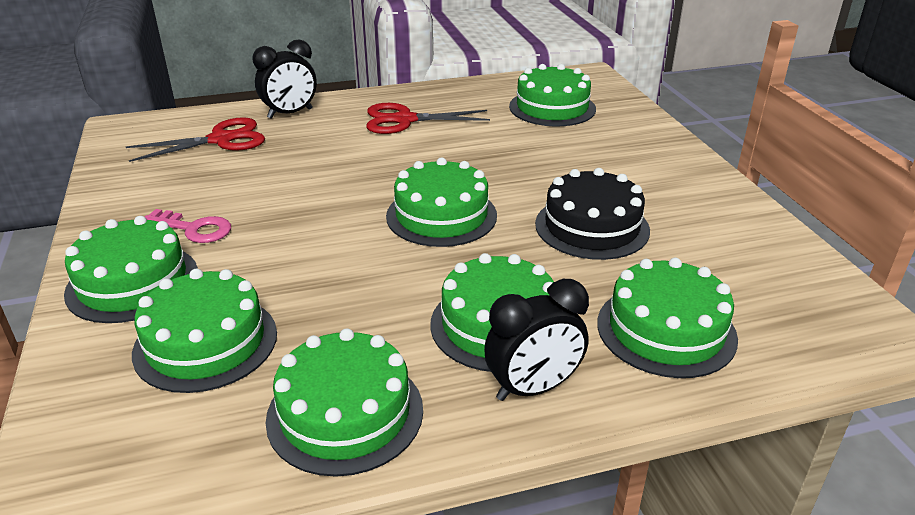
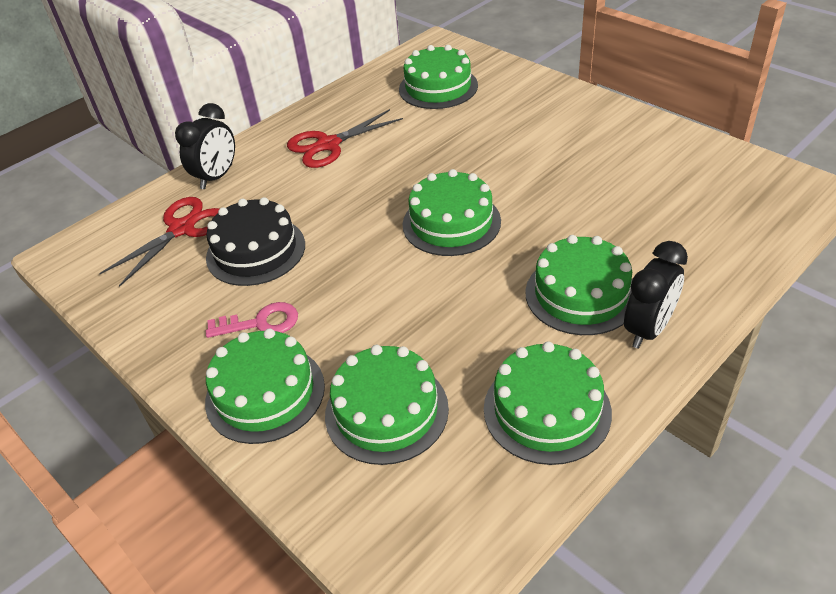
camera: 25 degrees left, 10 degrees up
black cake [535,168,650,260] -> black cake moved to [206,197,305,286]
green cake [597,258,738,378] -> none

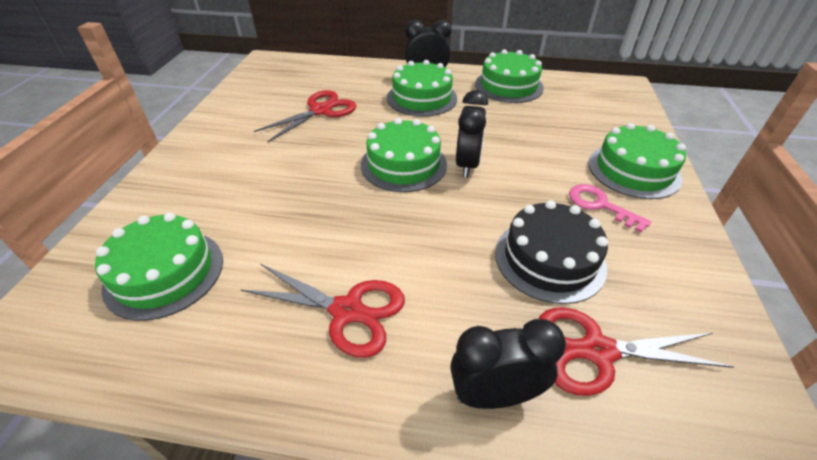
camera: 130 degrees left, 0 degrees up
green cake [325,345,449,465] -> none
none -> red scissors [254,90,357,142]
none -> black clock [456,90,488,178]

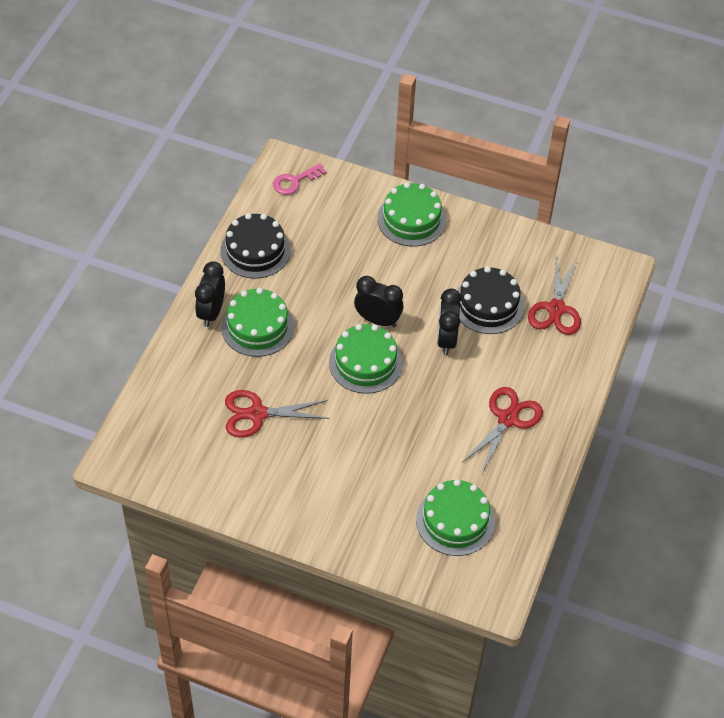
camera: 80 degrees left, 10 degrees up
red scissors [254,90,357,142] -> red scissors turned 60 degrees counterclockwise [225,390,329,437]
black clock [450,319,566,409] -> black clock moved to [437,289,461,355]
green cake [475,49,544,103] -> black cake [221,213,291,279]
pink key [569,184,651,232] -> pink key moved to [273,164,326,195]

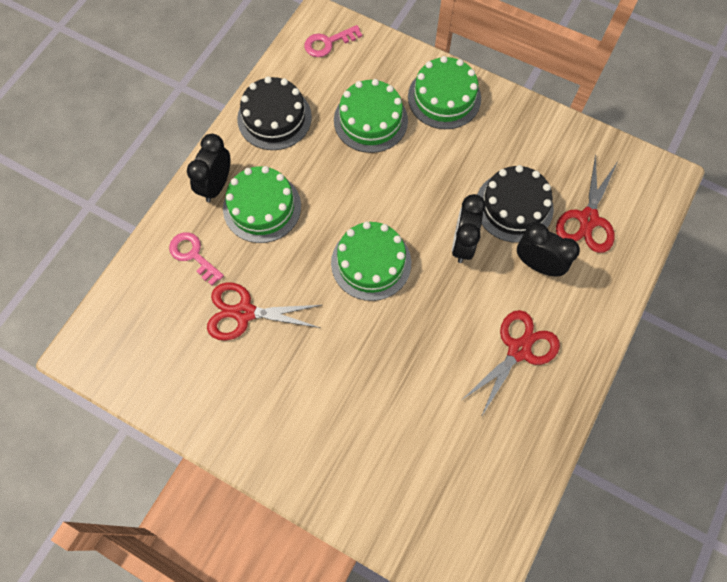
camera: 10 degrees right, 15 degrees up
black clock [354,276,403,327] -> black clock moved to [517,223,580,276]
green cake [416,479,495,556] -> green cake moved to [334,79,408,153]
none -> pink key [169,232,224,285]

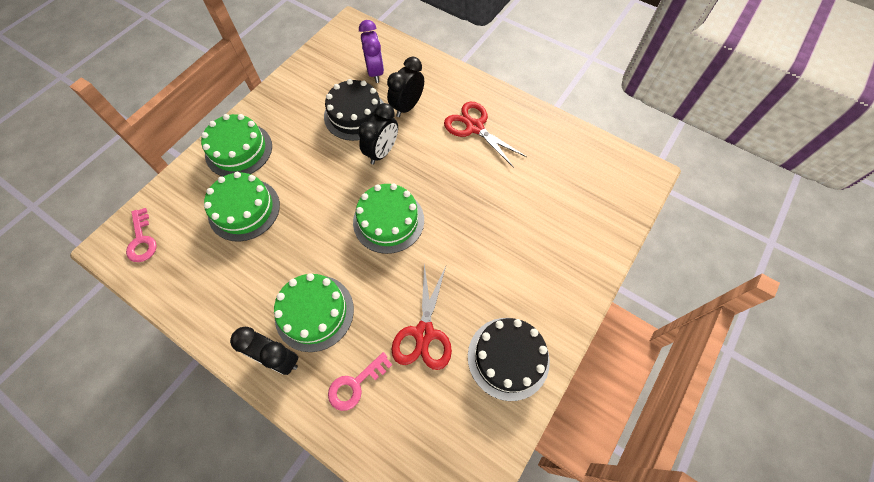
camera: 85 degrees left, 5 degrees down
black cake [237,76,312,150] -> black cake moved to [468,318,550,401]
black clock [452,194,486,263] -> black clock turned 75 degrees counterclockwise [358,103,398,165]
red scissors [556,154,618,253] -> purple clock [359,20,384,83]

